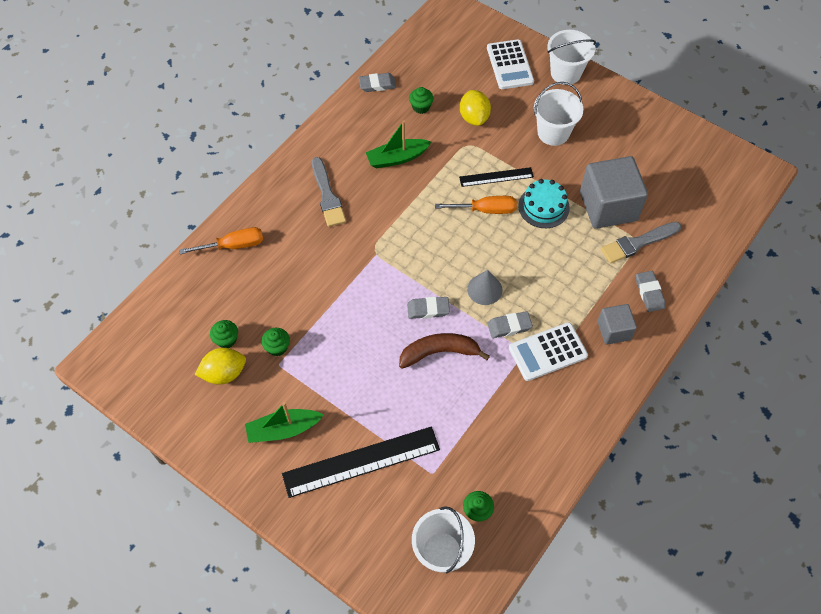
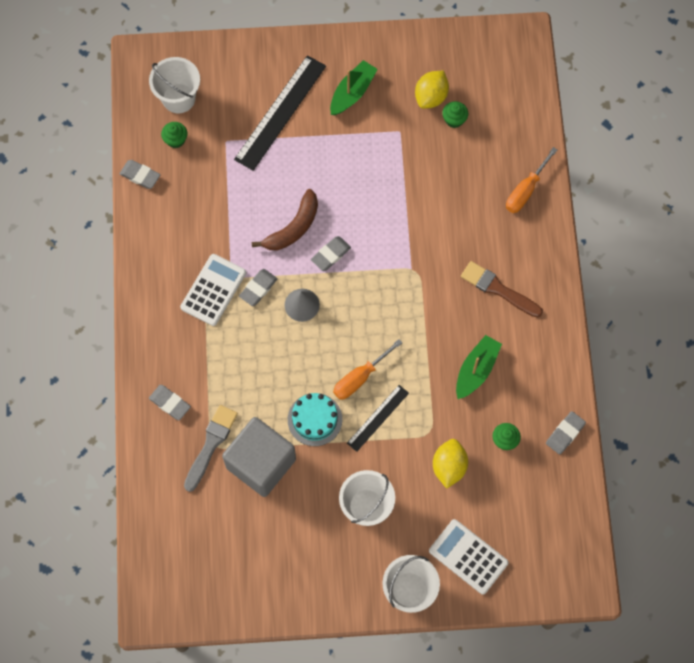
camera: 140 degrees right, 10 degrees up
green cupcake [261,328,290,356] -> none
grey brush [312,157,346,227] -> brown brush [461,261,543,318]
yellow lemon [460,90,491,126] -> yellow lemon turned 60 degrees clockwise [433,439,468,489]
grey cube [597,304,637,345] -> none
none -> grey eraser [119,160,160,189]

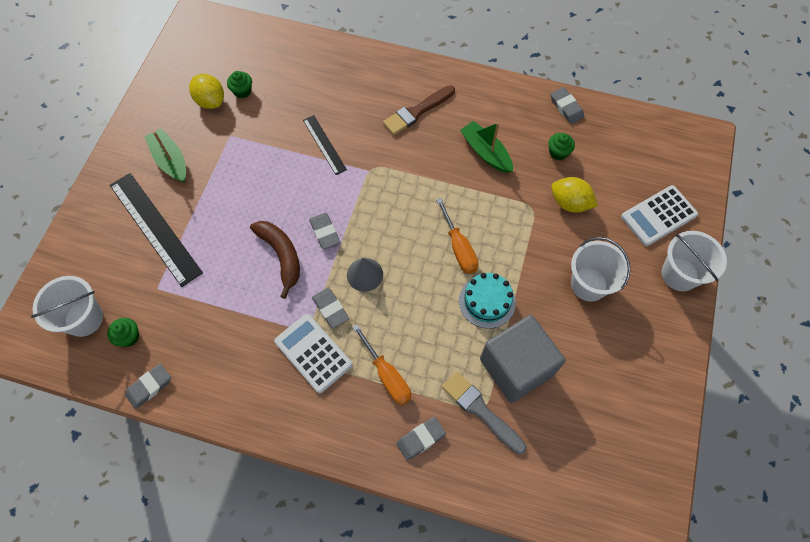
camera: 70 degrees left, 5 degrees down
black ruler [347,385,409,452] -> black ruler moved to [303,115,347,175]
orange screwdriver [506,147,557,213] -> orange screwdriver moved to [352,324,411,405]

